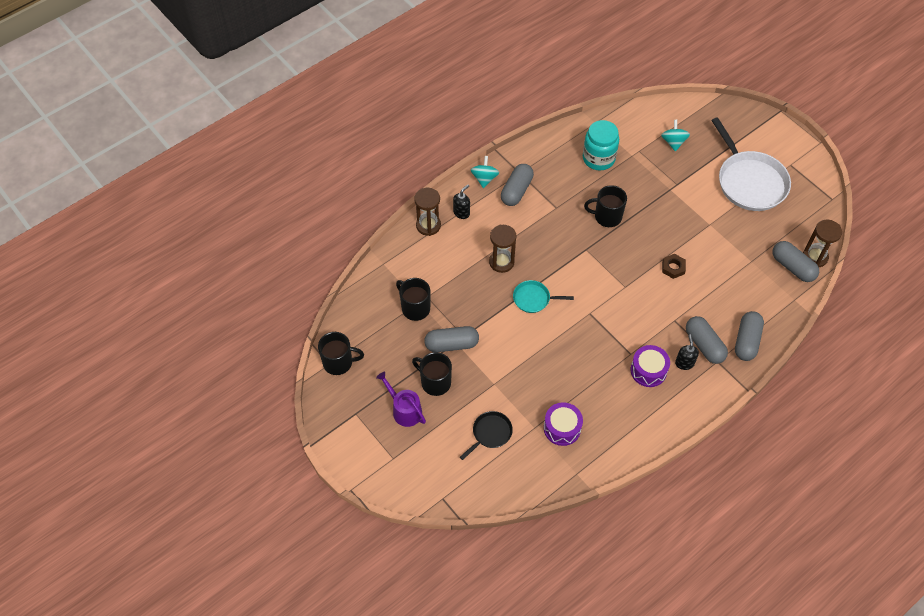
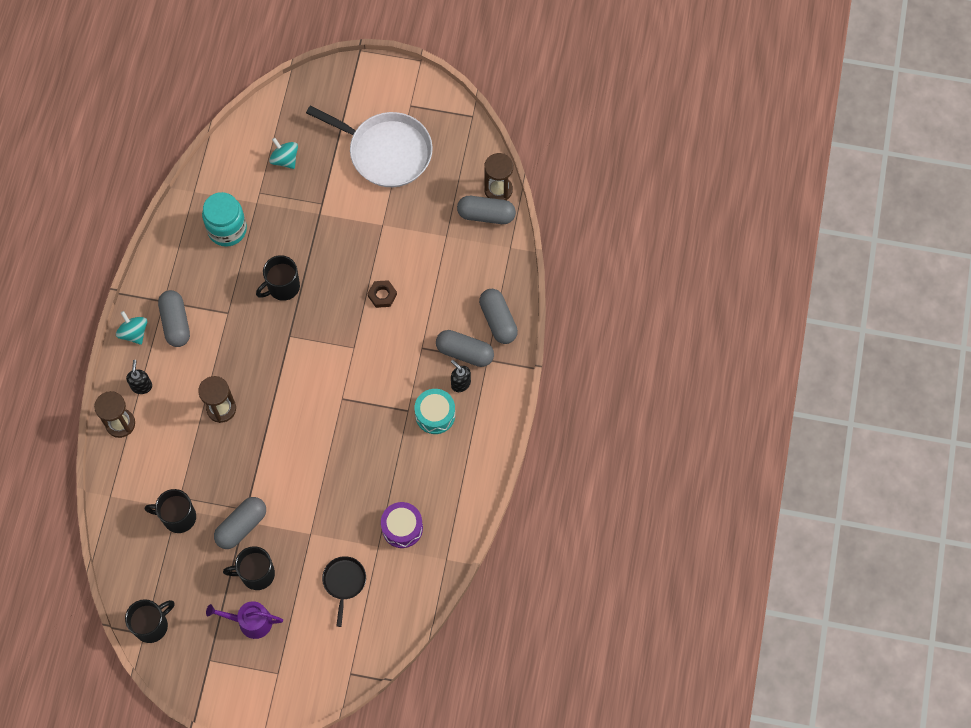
camera: 40 degrees left, 10 degrees up
turquoise pan [513,280,574,313] -> none
purple drum [630,345,670,387] -> turquoise drum [415,389,455,434]

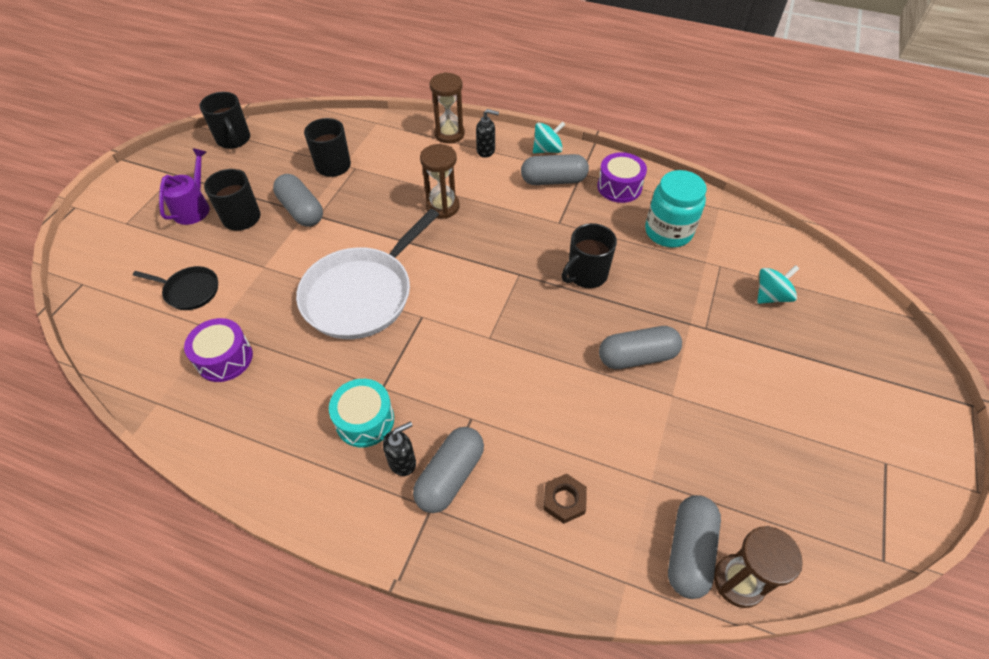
camera: 100 degrees right, 15 degrees down
black mug [256,255,300,301] -> black mug turned 105 degrees counterclockwise [562,223,617,288]
white pan [306,106,433,187] -> white pan moved to [296,209,439,339]
brown nut [367,280,397,308] -> brown nut moved to [544,474,587,524]
grey capsule [479,289,518,344] -> grey capsule moved to [599,326,682,369]
none -> purple drum [597,152,647,203]

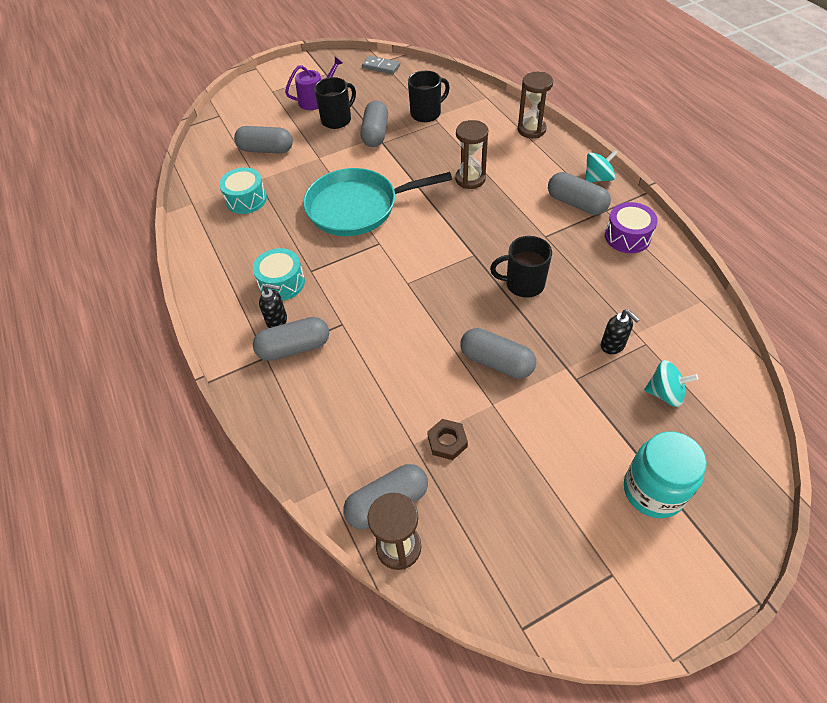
camera: 45 degrees right, 0 degrees up
black pan [133,266,218,310] -> grey capsule [234,126,293,154]
purple drum [184,318,253,382] -> turquoise drum [219,167,267,214]
black mug [199,92,250,149] -> grey domino [362,56,400,74]
white pan [296,209,439,339] -> turquoise pan [303,168,452,236]
black soap dispenser [476,109,499,158] -> black soap dispenser moved to [601,309,640,354]
turquoise spinning top [533,122,566,154] -> turquoise spinning top turned 45 degrees counterclockwise [585,150,618,182]
brown nut [544,474,587,524] -> brown nut moved to [427,419,468,460]
turquoise jar [645,170,707,248] -> turquoise jar moved to [624,431,707,518]

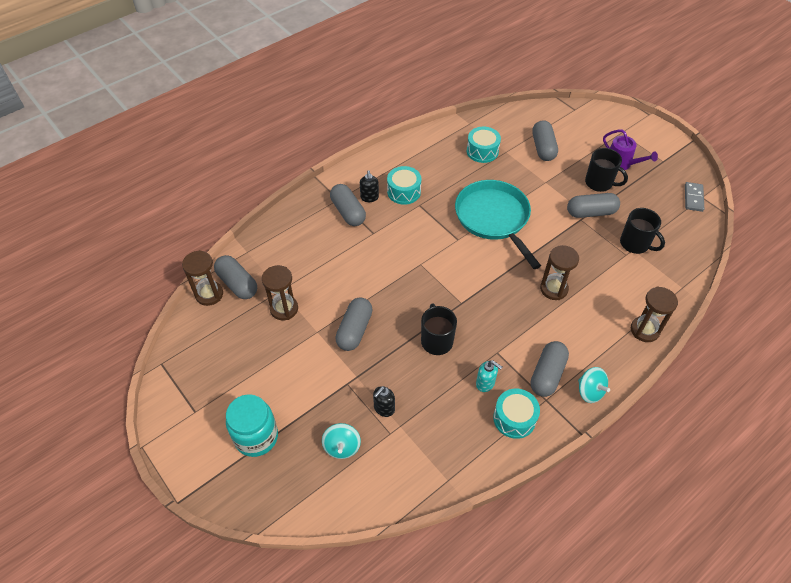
camera: 75 degrees right, 0 degrees up
brown nut [427,419,468,460] -> brown hourglass [262,265,298,320]
purple drum [605,202,658,253] -> turquoise drum [493,389,540,439]
none -> turquoise soap dispenser [476,360,502,392]

